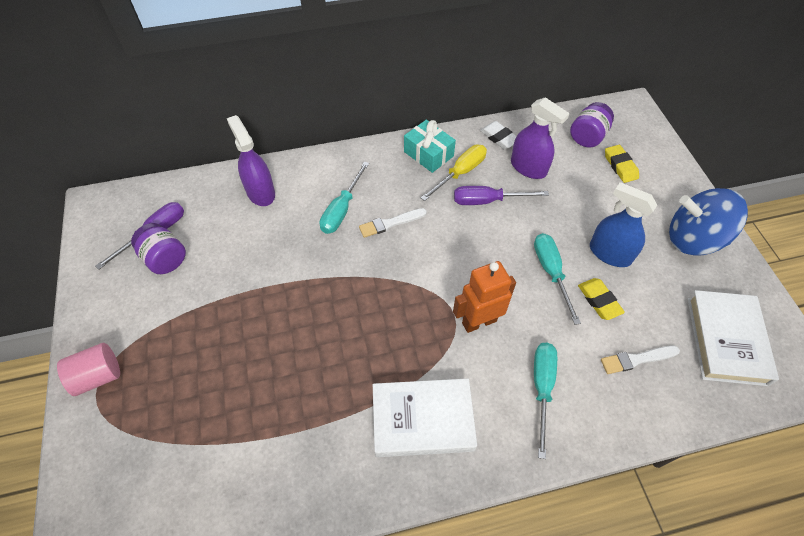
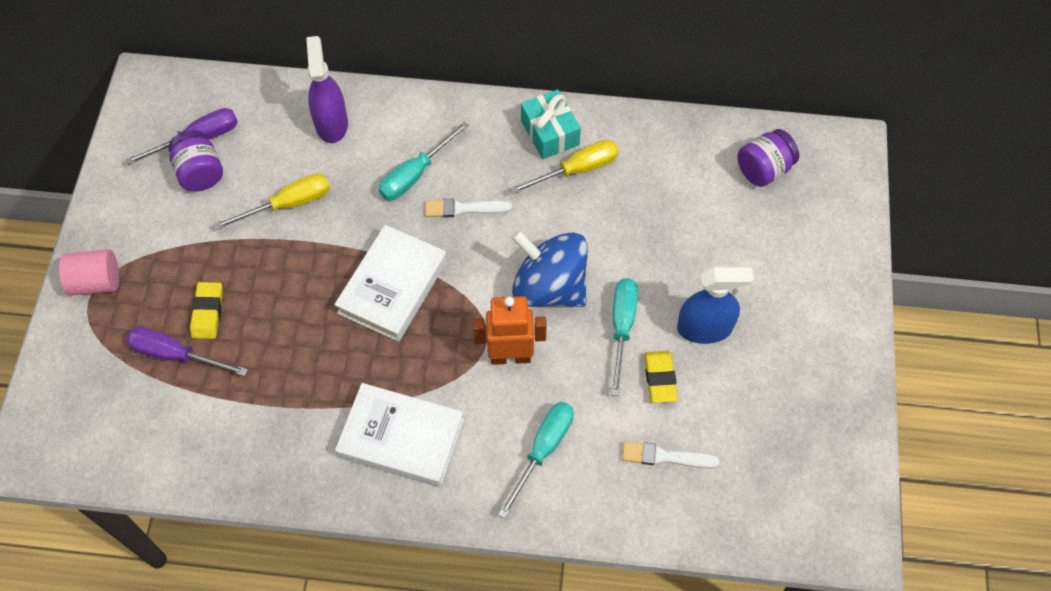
camera: 20 degrees right, 5 degrees up
purple screwdriver [454,186,549,205] -> purple screwdriver moved to [126,327,248,376]
white eraser [480,121,516,149] -> none
purple spray bottle [511,97,570,179] -> none
blue spray bottle [590,182,657,267] -> blue spray bottle turned 120 degrees clockwise [677,268,754,344]
yellow eraser [605,145,639,183] -> yellow eraser moved to [190,282,223,339]
blue spinning top [669,188,748,256] -> blue spinning top moved to [511,230,588,307]
white book [687,290,779,386] -> white book moved to [334,225,447,342]
none -> yellow screwdriver [214,174,330,230]

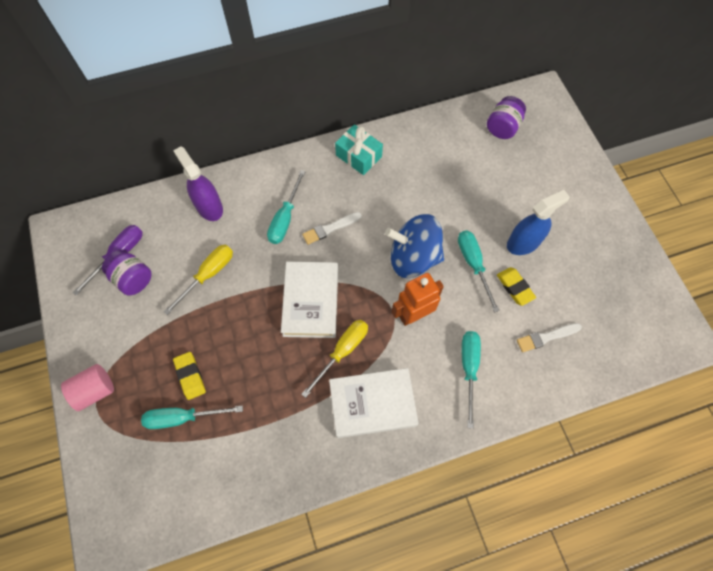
camera: 25 degrees left, 5 degrees up
purple screwdriver [126,327,248,376] -> turquoise screwdriver [141,405,243,429]
yellow screwdriver [510,140,619,194] -> yellow screwdriver moved to [301,320,368,398]

